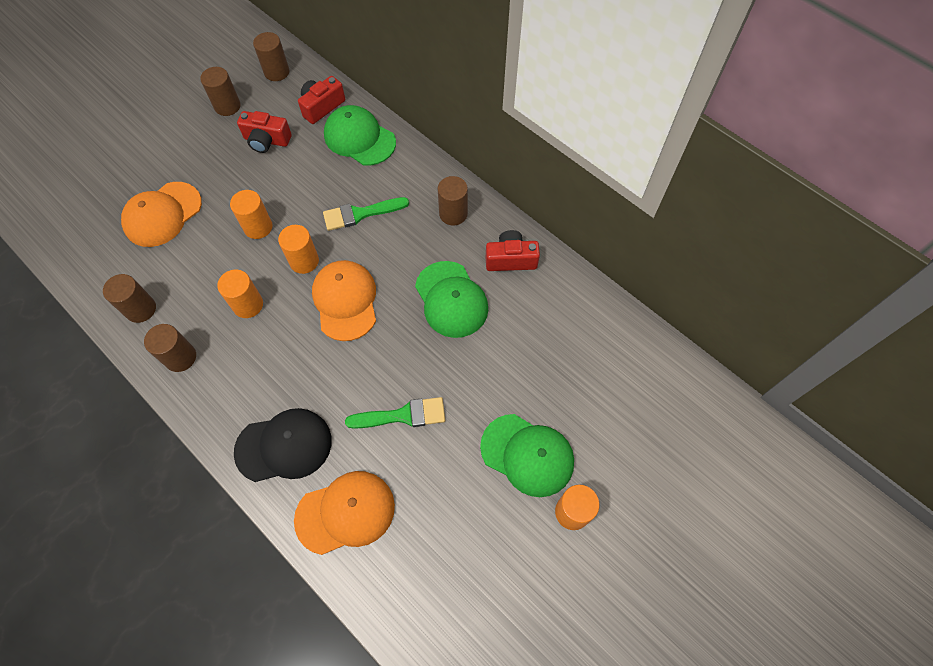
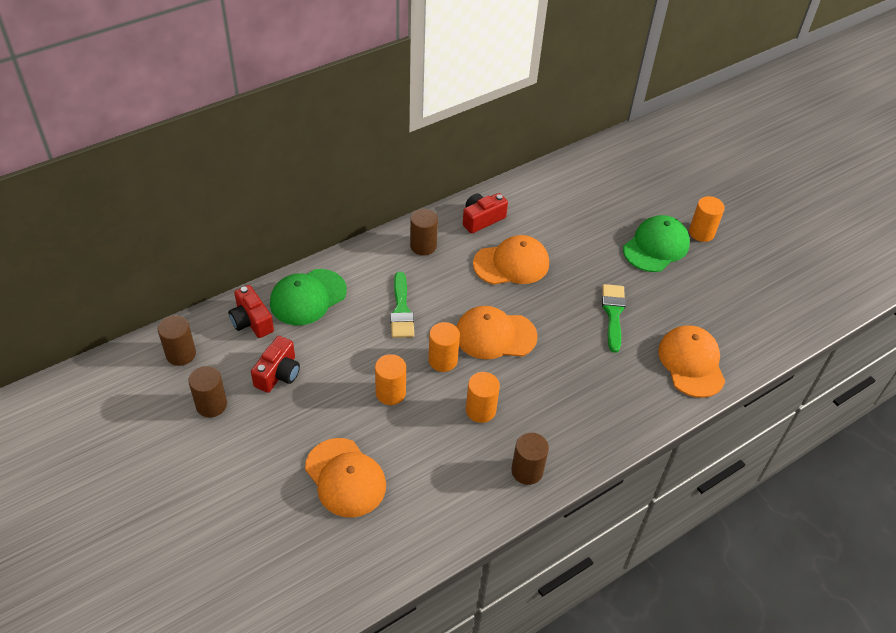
camera: 80 degrees left, 15 degrees down
brown cylinder [103,274,156,323] -> none
black cap [234,408,332,482] -> none
green cap [415,261,488,338] -> orange cap [473,235,549,285]
red camera [486,230,540,271] -> red camera turned 45 degrees clockwise [463,193,508,234]

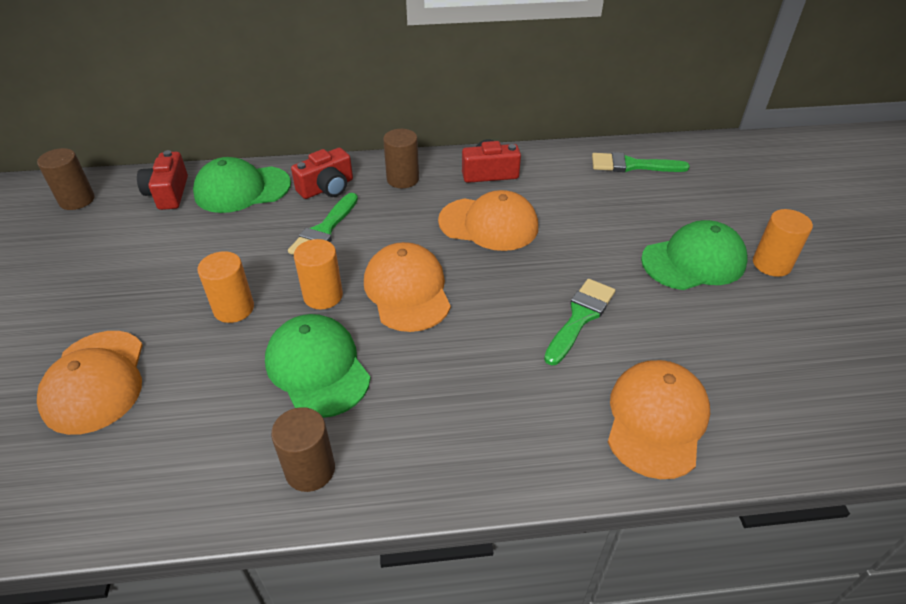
camera: 30 degrees right, 5 degrees down
brown cylinder [188,366,227,417] -> none
red camera [251,336,300,393] -> red camera moved to [291,148,353,199]
orange cap [456,306,538,359] -> orange cap turned 45 degrees clockwise [364,242,451,332]
orange cylinder [466,372,500,423] -> green cap [265,314,371,418]
none -> green brush [592,152,690,172]

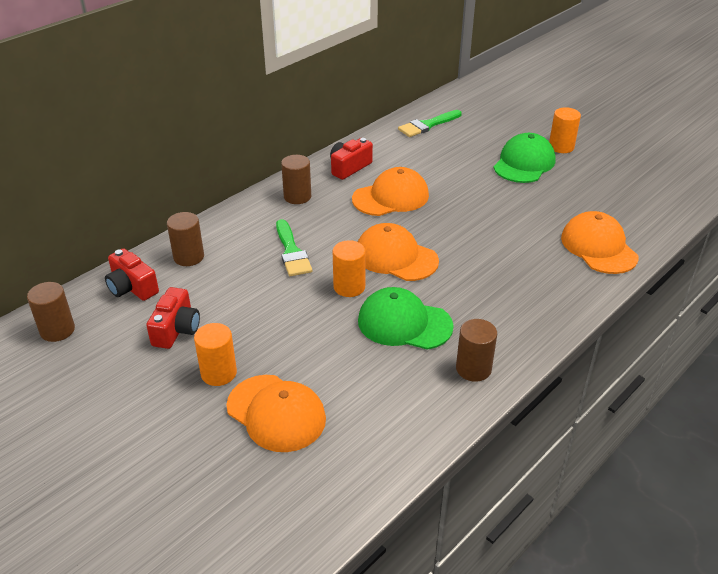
camera: 40 degrees left, 5 degrees down
green cap [193,157,291,213] -> brown cylinder [167,212,204,266]
orange cylinder [197,251,254,323] -> orange cylinder moved to [194,323,237,386]
red camera [291,148,353,199] -> red camera moved to [146,287,200,349]
green brush [544,279,615,365] -> none

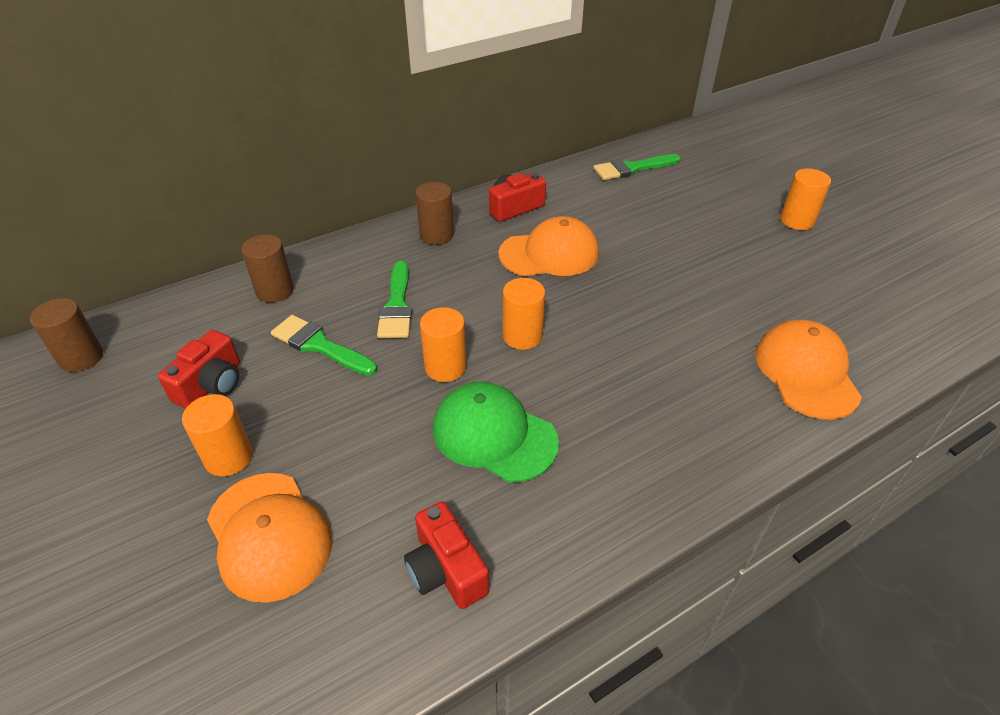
camera: 15 degrees right, 5 degrees up
red camera [105,248,159,301] -> red camera moved to [404,501,489,609]
orange cap [358,223,439,281] -> orange cylinder [503,278,545,350]
brown cylinder [456,319,497,382] -> none
green cap [493,133,555,183] -> none
none -> green brush [271,315,377,376]

